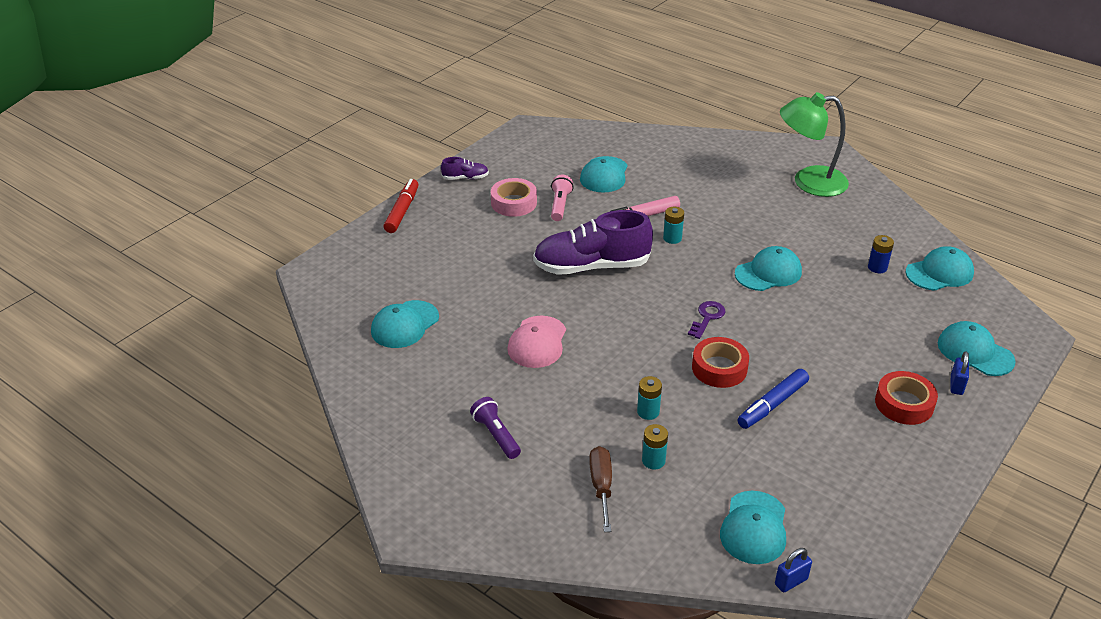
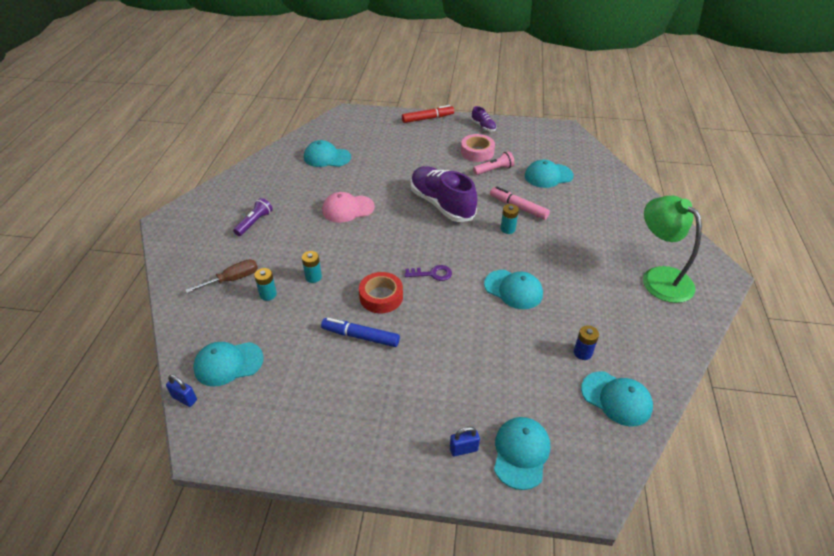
camera: 60 degrees right, 5 degrees up
red tape [875,371,938,425] -> none

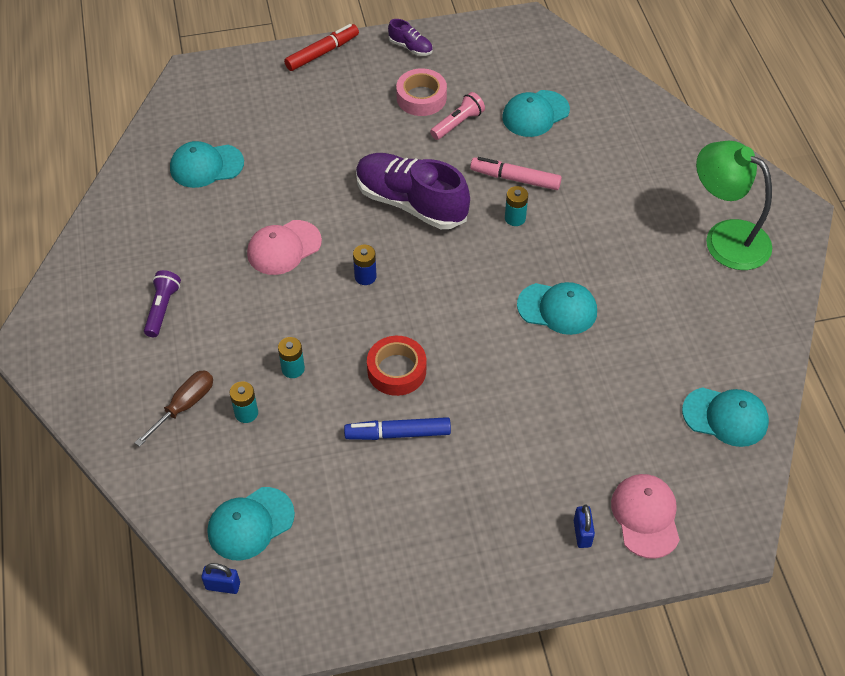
camera: 20 degrees left, 10 degrees up
purple key [405,265,452,281] -> none
blue padlock [450,426,480,457] -> blue padlock turned 60 degrees counterclockwise [574,505,595,548]
turquoise cap [494,417,550,490] -> pink cap [611,474,680,559]
blue battery [574,325,599,360] -> blue battery moved to [353,245,376,285]

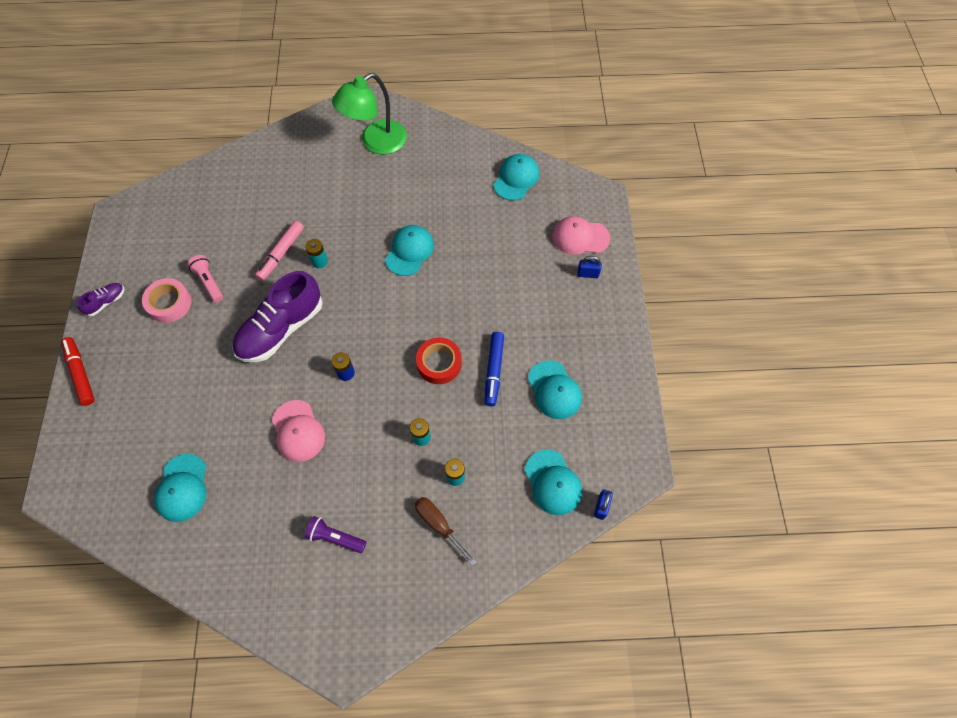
camera: 80 degrees left, 10 degrees up
turquoise cap [502,90,570,137] -> turquoise cap moved to [528,361,582,419]

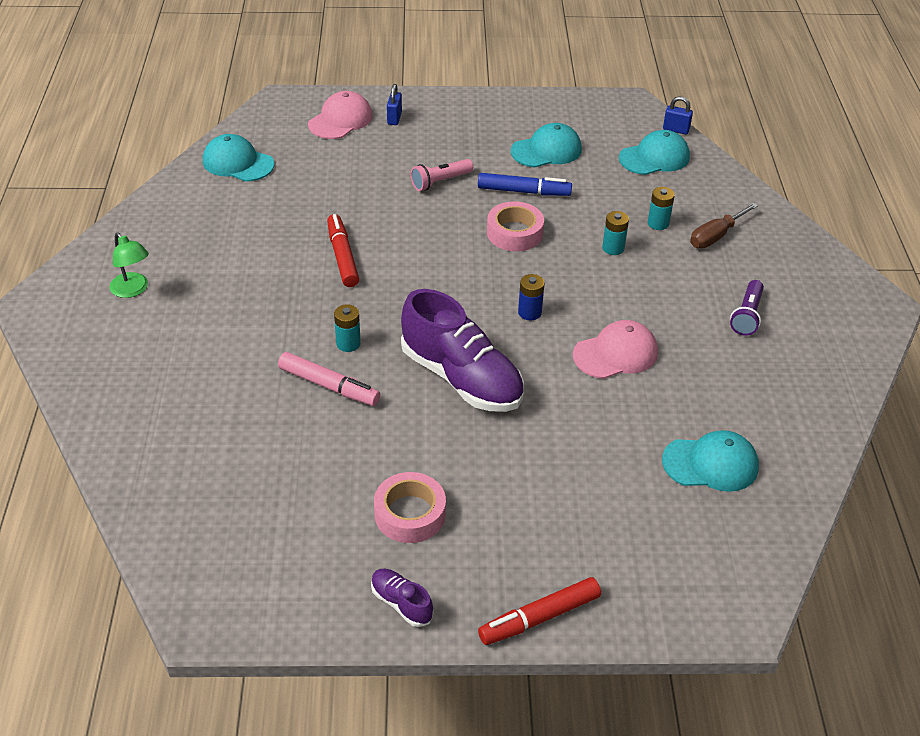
camera: 90 degrees left, 20 degrees down
pink flashlight [187,255,223,302] -> pink flashlight moved to [411,159,473,191]
green lamp [332,73,407,155] -> green lamp [109,232,149,298], size x0.53
turquoise cap [385,225,434,276] -> red marker [327,214,359,287]
red tape [416,337,462,384] -> pink tape [487,201,544,251]
pink cap [552,216,610,255] -> pink cap turned 150 degrees counterclockwise [308,91,373,139]

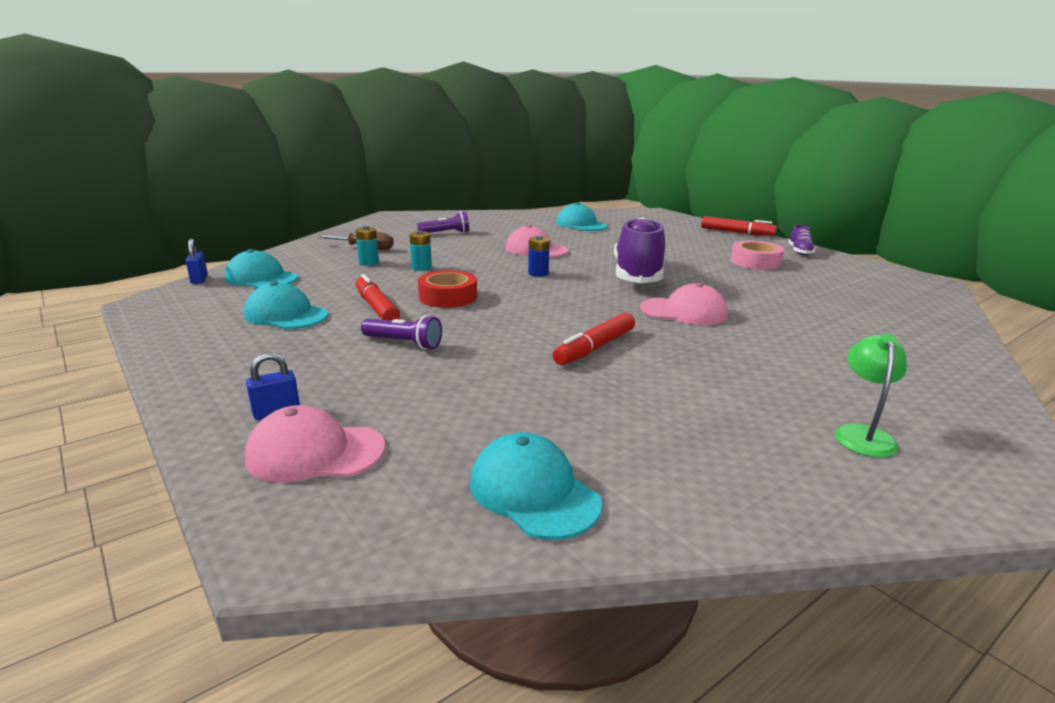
camera: 125 degrees left, 20 degrees down
turquoise cap [203,134,275,182] -> turquoise cap turned 150 degrees clockwise [470,432,602,540]
pink marker [278,352,380,406] -> none
turquoise battery [334,304,361,352] -> pink cap [640,283,728,325]
pink flashlight [411,159,473,191] -> purple flashlight [361,315,442,350]
blue marker [478,173,572,196] -> red marker [355,274,400,320]
pink tape [487,201,544,251] -> red tape [418,270,477,308]

